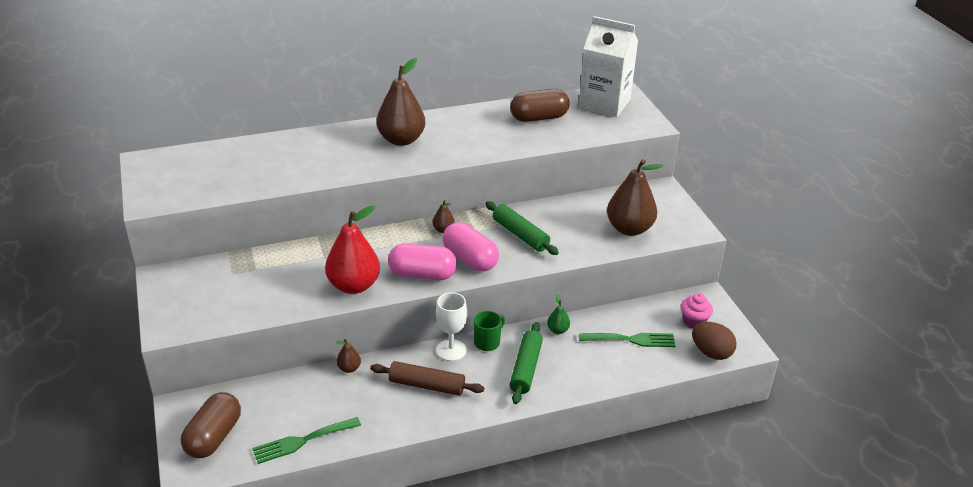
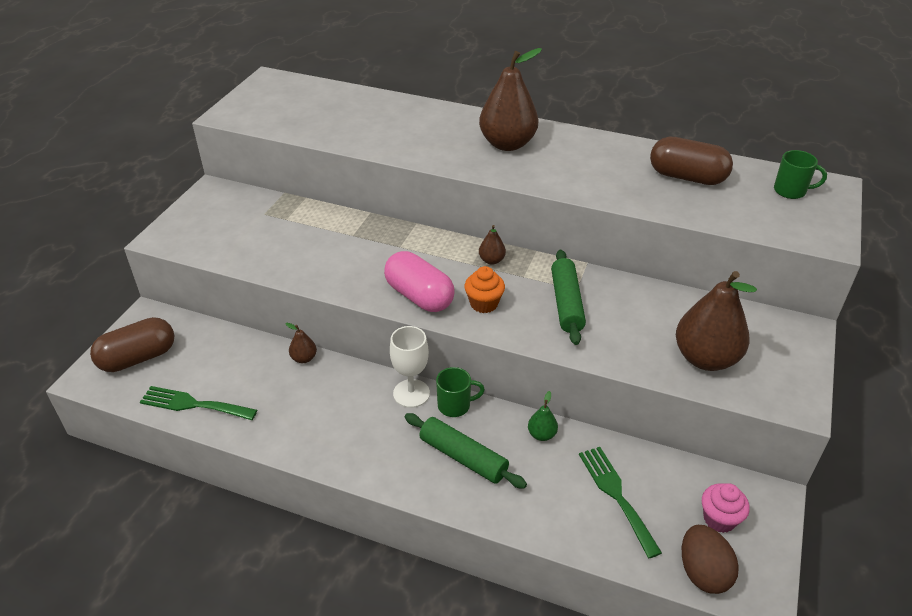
camera: 40 degrees right, 5 degrees up
red pear [325,205,380,294] -> none
brown rolling pin [370,361,484,396] -> none
pink capsule [443,222,499,271] -> orange cupcake [464,266,505,313]
green rolling pin [510,322,543,404] -> green rolling pin turned 75 degrees clockwise [405,413,527,489]
white carton [578,16,638,117] -> green mug [774,150,827,199]
green fork [579,333,676,347] -> green fork turned 150 degrees counterclockwise [579,447,662,558]

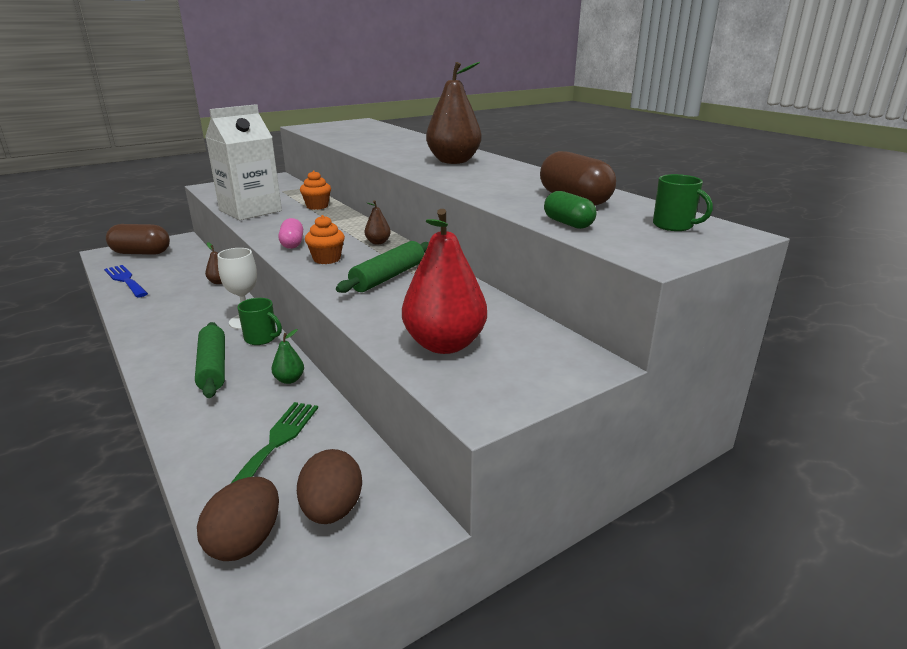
camera: 35 degrees right, 15 degrees down
green fork [140,386,257,420] -> blue fork [104,265,148,298]
pink capsule [384,251,454,312] -> pink capsule [278,218,303,249], size x0.61
brown pear [676,271,757,371] -> red pear [402,209,487,354]
pink cupcake [702,483,750,533] -> brown egg [297,449,362,524]
none -> white carton [205,104,282,220]
none -> orange cupcake [300,171,331,210]
none -> green capsule [544,191,596,229]

